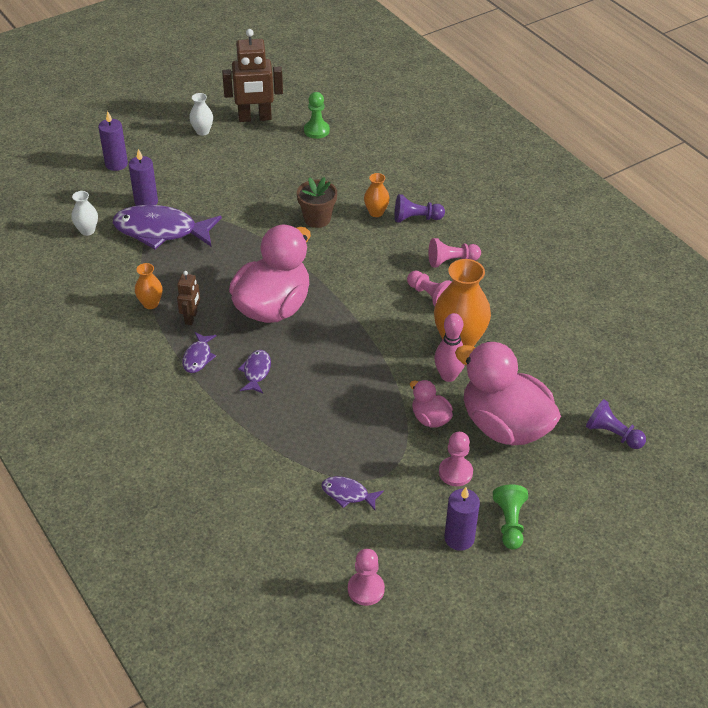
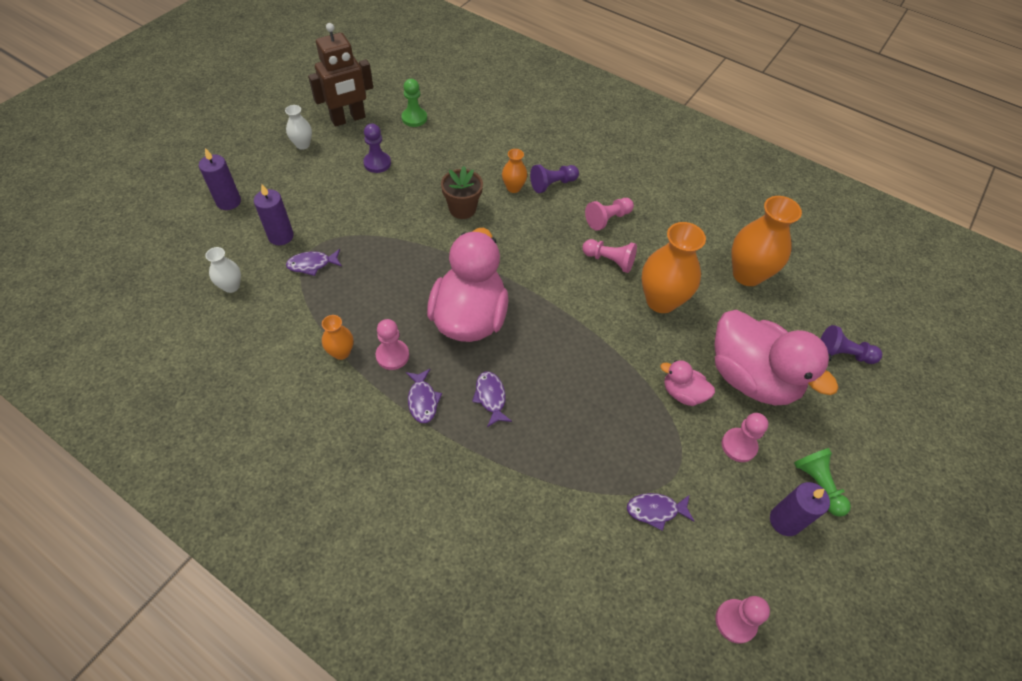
camera: 25 degrees left, 10 degrees up
purple fish [113,205,222,249] -> purple fish [286,249,342,276], size x0.47
brown robot [177,271,200,325] -> pink pawn [376,319,409,370]
pink bowling pin [434,313,465,382] -> none
pink duck [455,341,561,446] -> pink duck turned 150 degrees counterclockwise [714,310,839,405]
none -> purple pawn [363,124,391,173]
none -> orange vase [732,196,802,286]

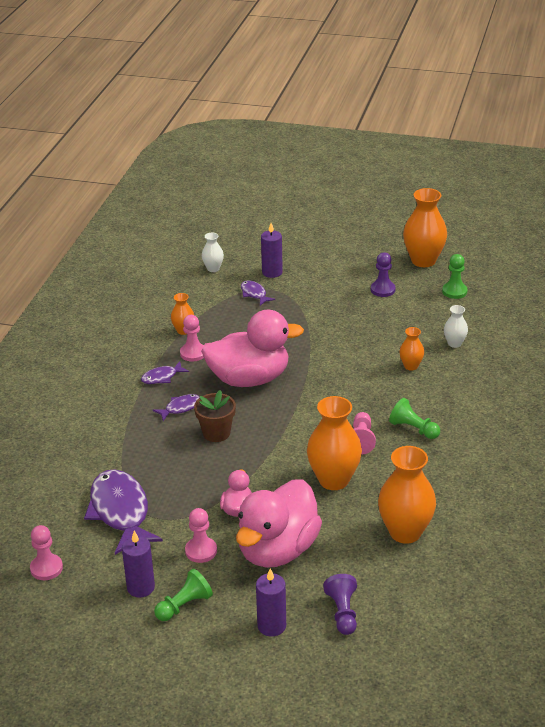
camera: 75 degrees right, 20 degrees down
purple candle [199,148,241,210] -> purple candle moved to [256,569,286,636]
white vase [285,105,312,150] -> white vase moved to [444,305,468,348]
brown robot [308,23,373,127] -> orange vase [403,188,447,267]
brown flower pot [441,166,483,219] -> brown flower pot moved to [194,390,236,442]
purple pawn [530,164,579,193] -> none
pink pawn [585,198,634,231] -> green pawn [389,398,440,439]
purple fish [627,493,694,531] -> purple fish [84,469,163,555], size x2.12

